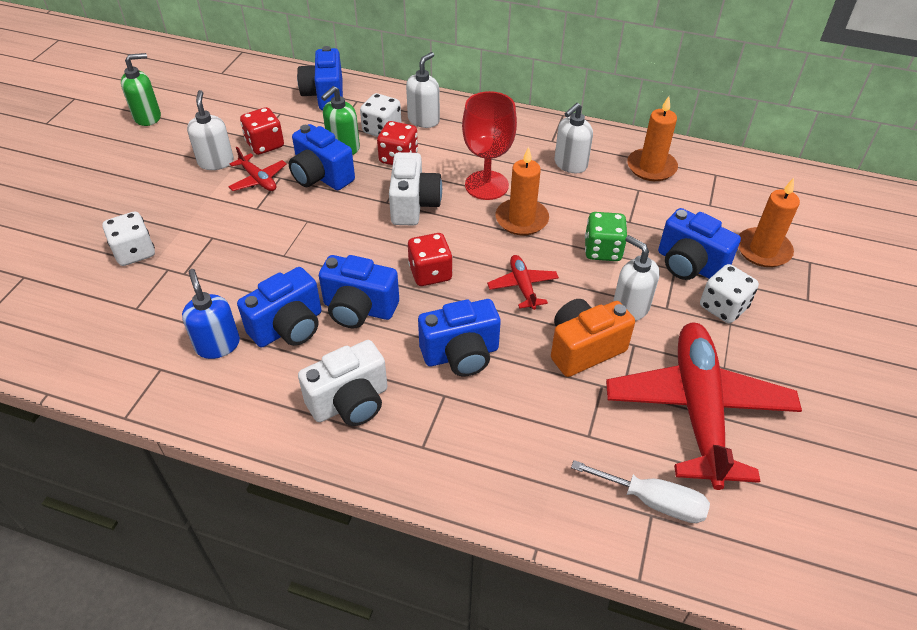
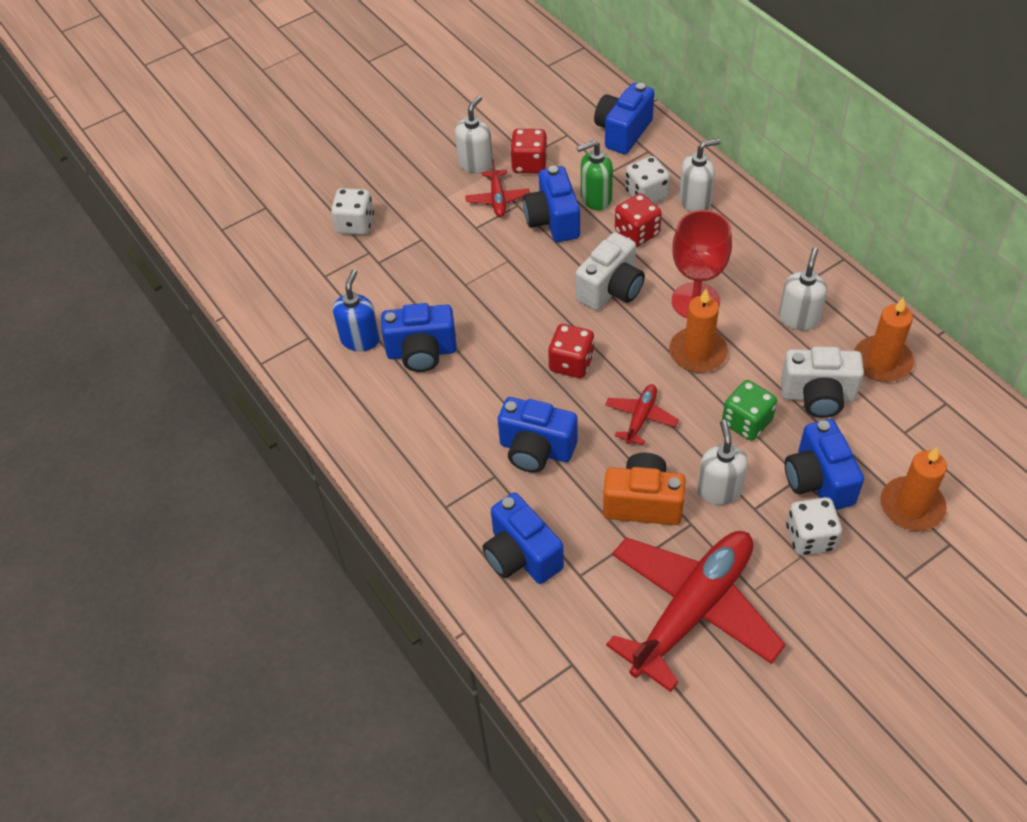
camera: 40 degrees right, 5 degrees up
green soap dispenser [121,53,161,126] -> none
white camera [298,340,388,426] -> white camera moved to [781,346,864,418]
blue camera [319,255,399,328] -> blue camera moved to [482,493,564,584]
white soap dispenser [555,103,593,173] -> white soap dispenser turned 120 degrees clockwise [779,247,827,330]
white screwdriver [571,460,710,523] -> none

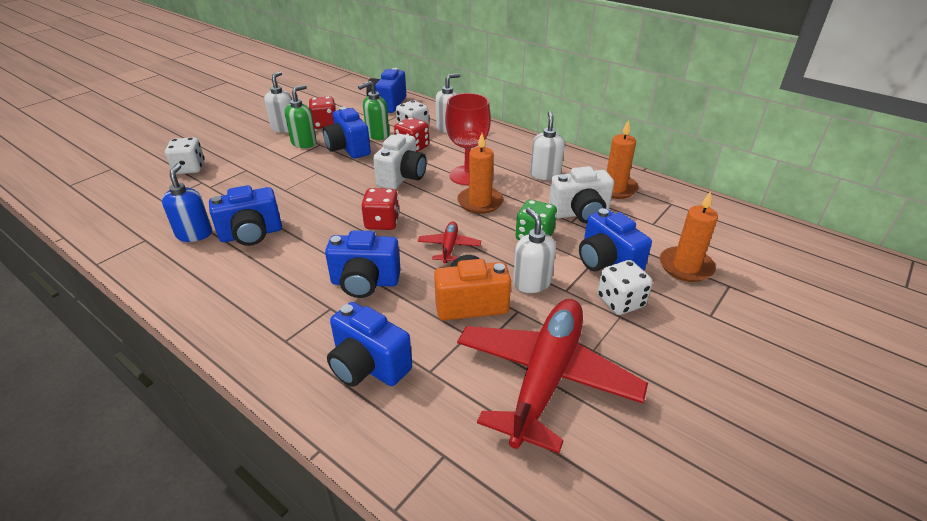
camera: 20 degrees left, 15 degrees down
red plane [465,159,530,217] -> green soap dispenser [285,85,317,148]

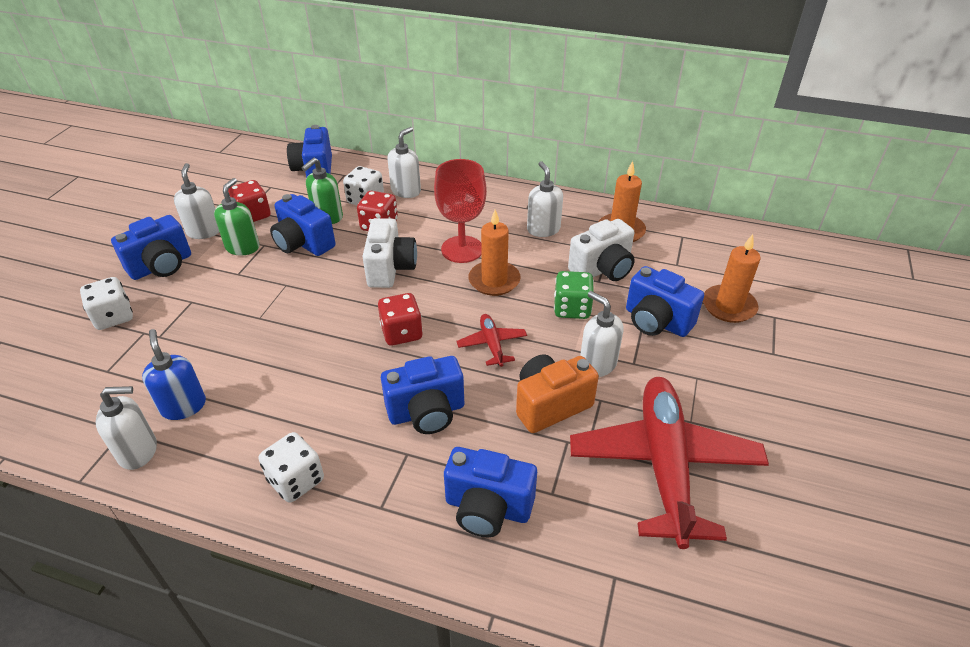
camera: 20 degrees left, 5 degrees up
blue camera [209,185,282,246] -> blue camera moved to [111,215,191,280]
white dice [597,260,653,315] -> white dice moved to [259,432,324,503]
none -> white soap dispenser [96,386,157,470]

